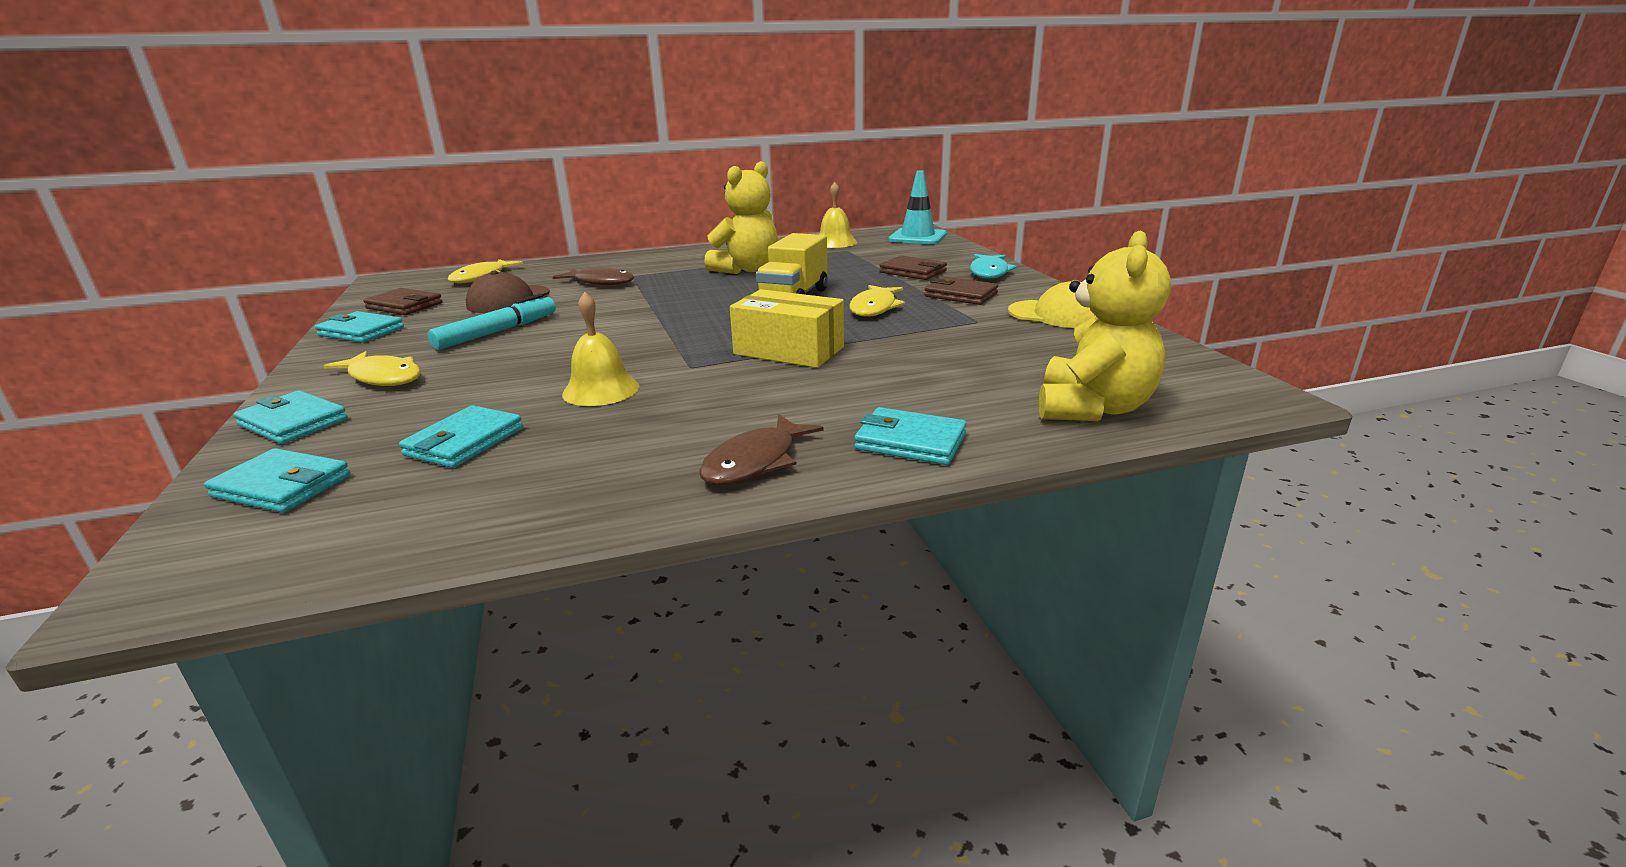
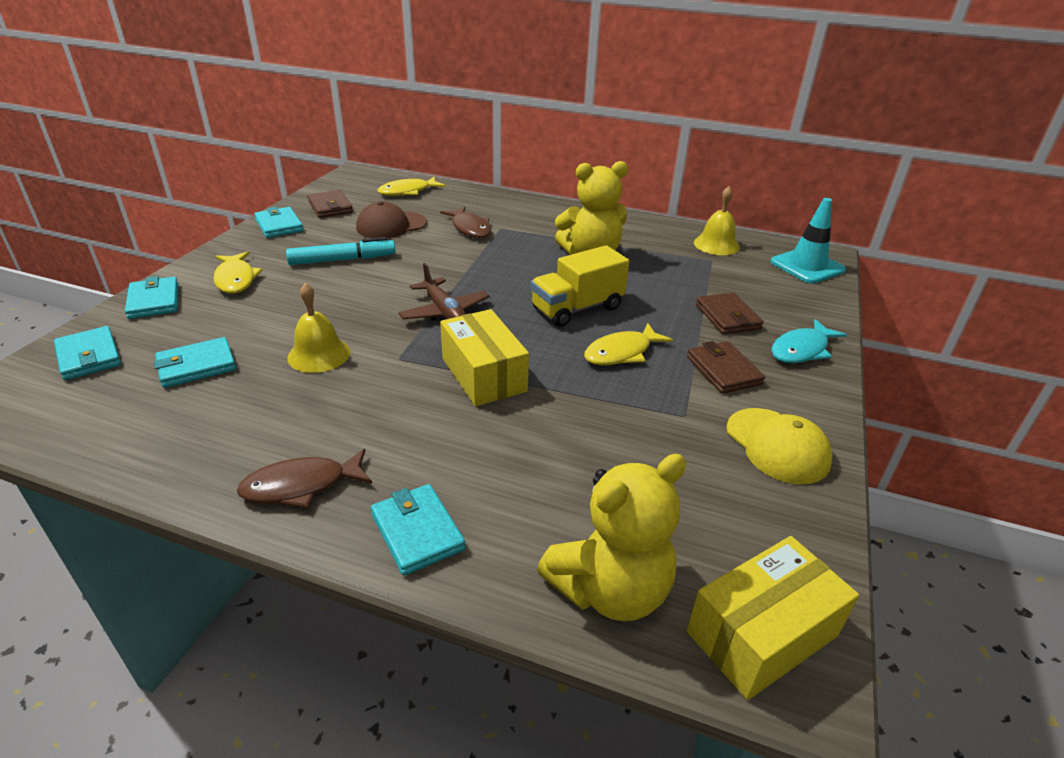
camera: 35 degrees right, 10 degrees up
none -> brown plane [398,263,490,321]
none -> yellow box [687,536,859,700]

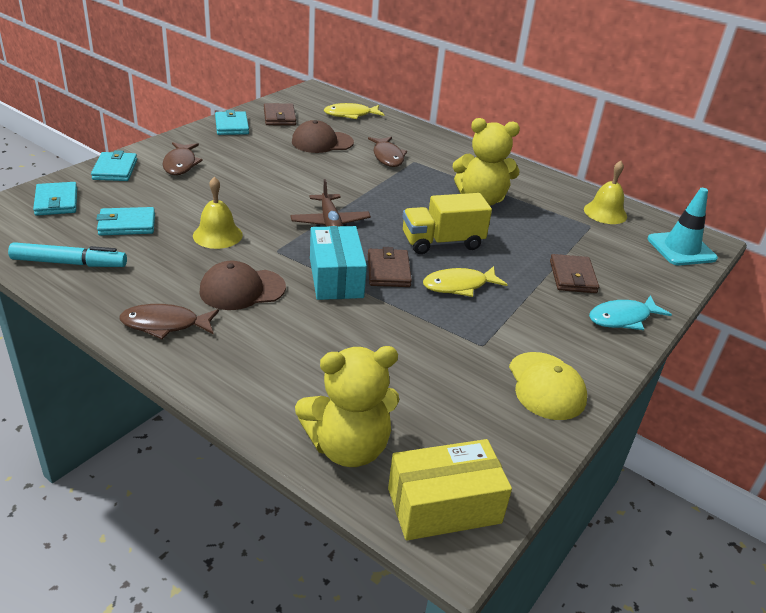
camera: 15 degrees right, 0 degrees up
yellow fish [213,251,263,294] -> brown fish [162,142,203,175]
turquoise marker [286,237,396,265] -> turquoise marker moved to [8,242,127,267]
turquoise wallet [371,484,466,576] -> none
yellow box [440,309,529,406] -> turquoise box [310,226,367,300]
brown wallet [687,341,765,394] -> brown wallet moved to [368,247,412,287]
none -> brown cap [200,261,286,310]

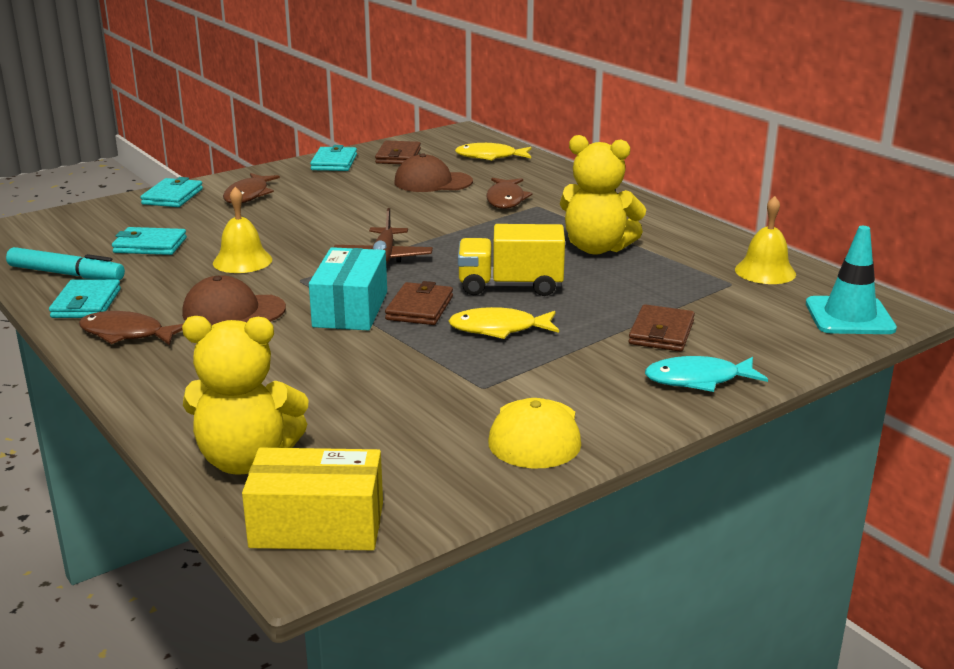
camera: 20 degrees right, 10 degrees down
turquoise wallet [33,182,77,216] -> turquoise wallet moved to [49,280,121,318]

